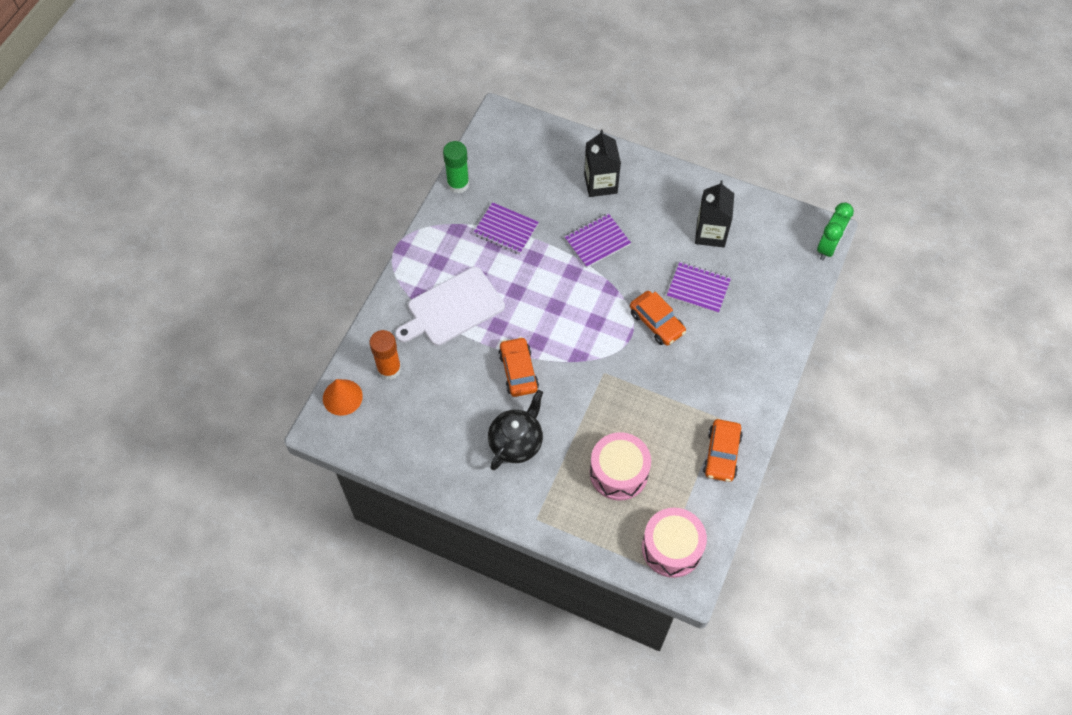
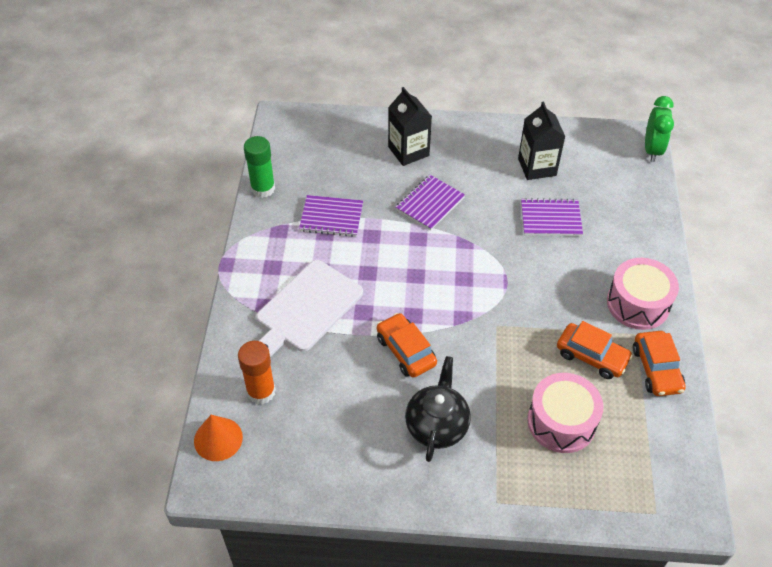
camera: 20 degrees left, 10 degrees down
orange car [630,291,686,346] -> orange car moved to [557,321,633,379]
pink drum [642,508,707,578] -> pink drum moved to [607,258,679,330]

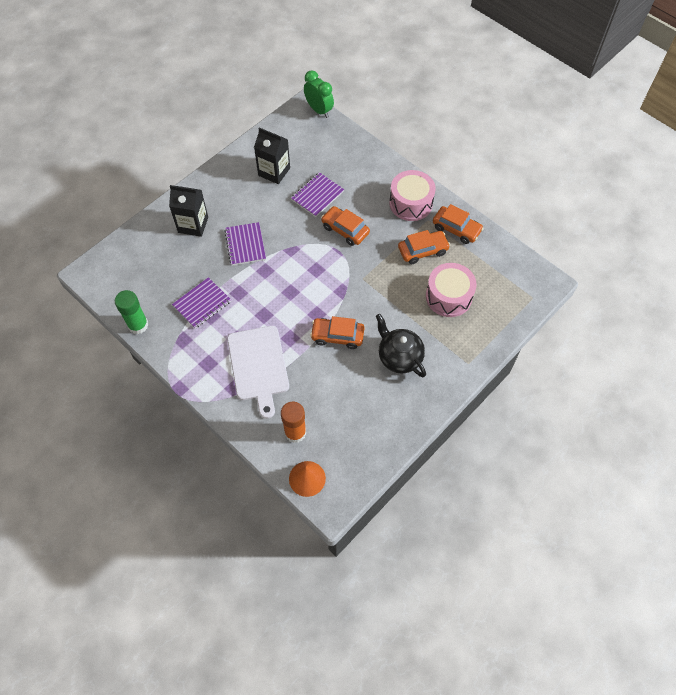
camera: 50 degrees left, 10 degrees up
none -> orange car [321,206,370,246]

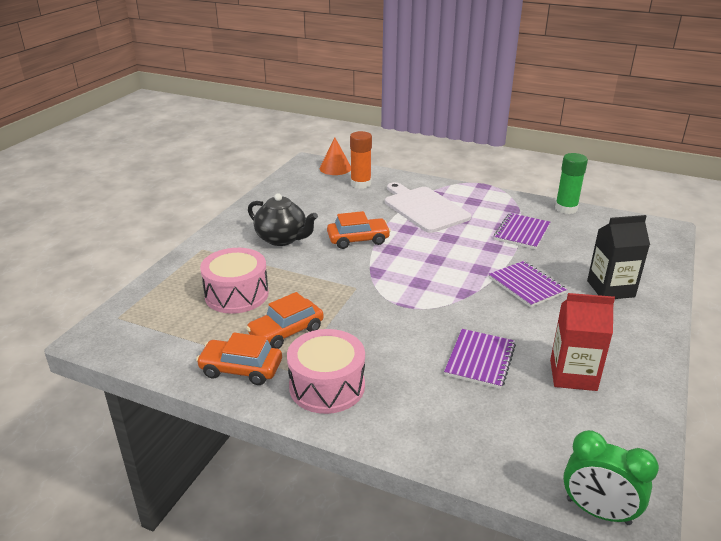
camera: 160 degrees right, 30 degrees down
black carton [254,128,290,184] -> red carton [550,293,615,391]
orange car [321,206,370,246] -> none

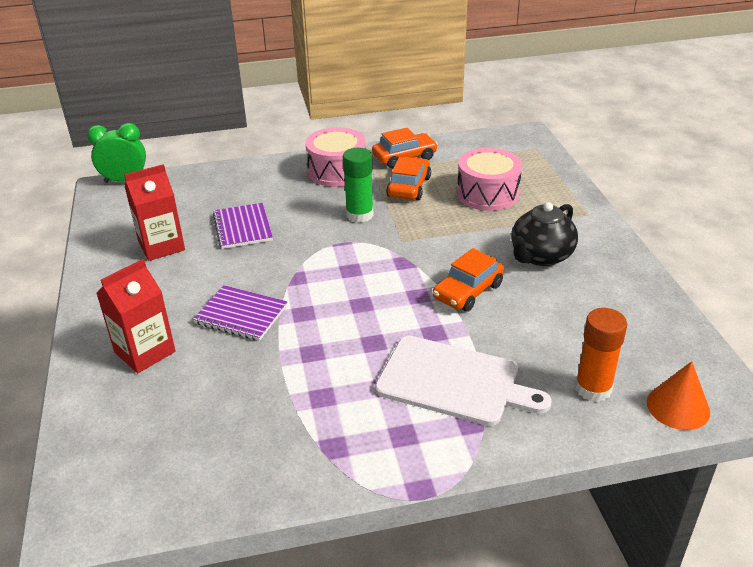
camera: 145 degrees right, 5 degrees up
black teapot [248,193,318,246] -> black teapot turned 45 degrees counterclockwise [511,202,578,266]
purple notebook [494,213,550,249] -> none
green glue stick [555,153,588,214] -> green glue stick moved to [343,148,374,223]
black carton [587,215,650,299] -> red carton [96,259,176,373]

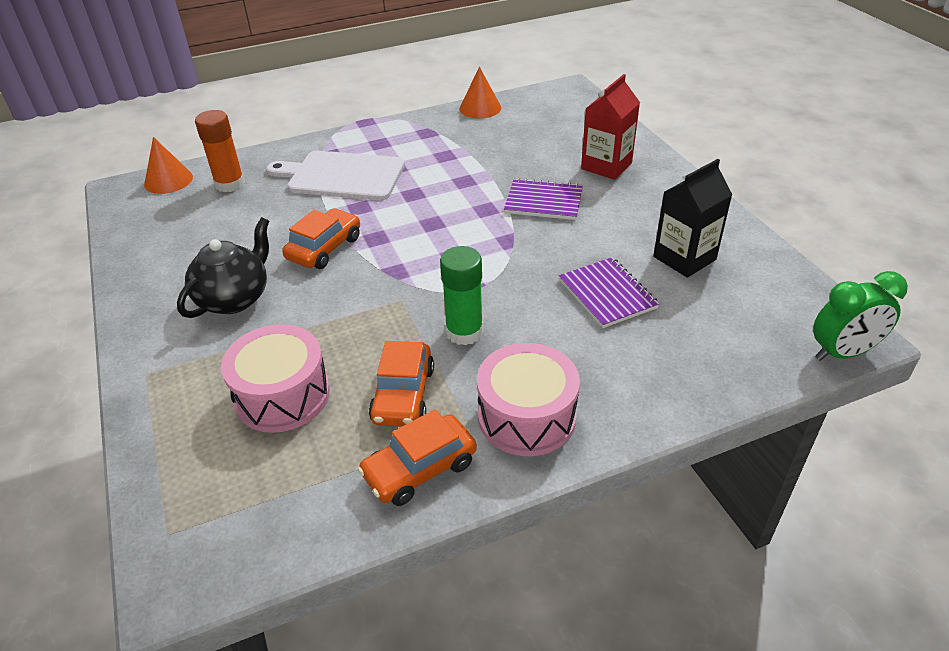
camera: 170 degrees right, 5 degrees up
red carton [124,164,185,261] -> black carton [653,159,732,278]
none -> orange cone [459,67,501,118]

